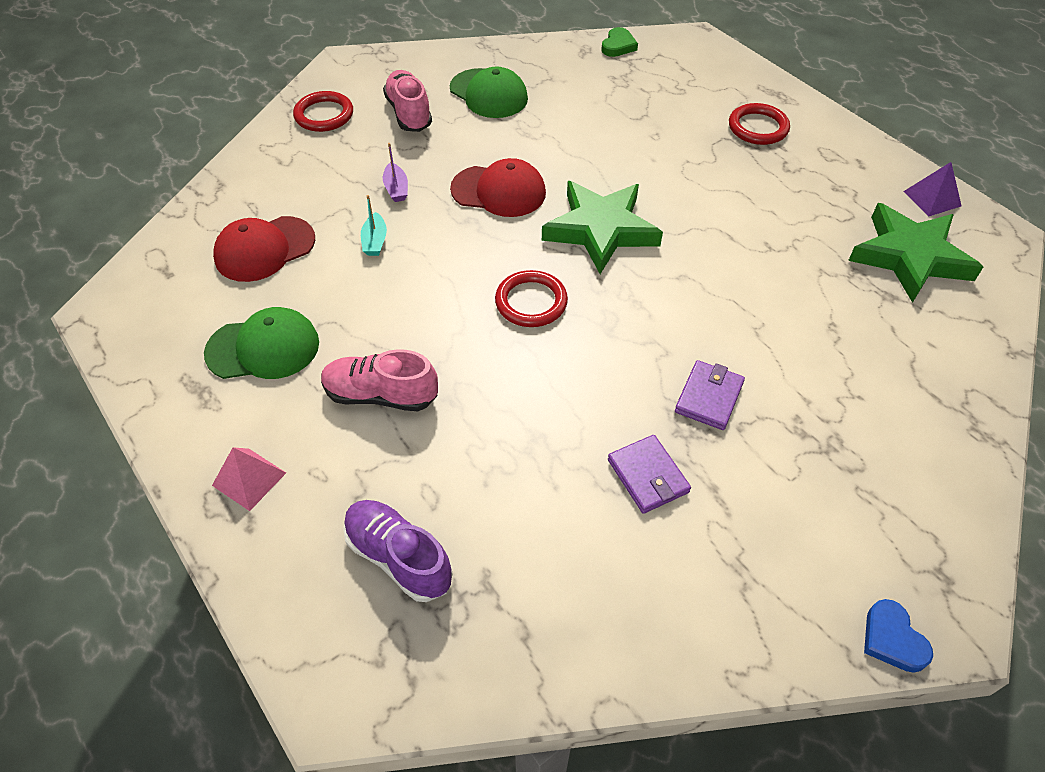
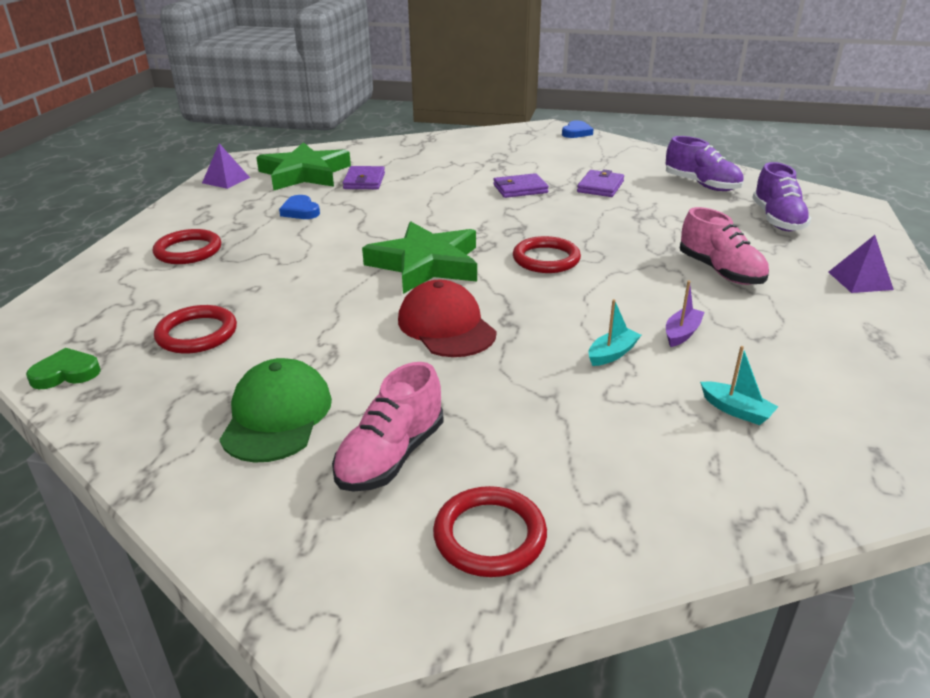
camera: 130 degrees left, 20 degrees down
green cap [204,307,319,379] -> none
pink pyramid [212,447,286,511] -> purple pyramid [828,235,894,293]
red cap [213,216,315,282] -> turquoise boat [700,346,778,425]
purple boat [383,143,408,202] -> purple boat moved to [666,281,705,347]
none -> red ring [154,305,237,354]
none -> blue heart [279,195,320,219]
none -> purple wallet [343,166,385,189]
none -> purple shoe [666,136,744,191]

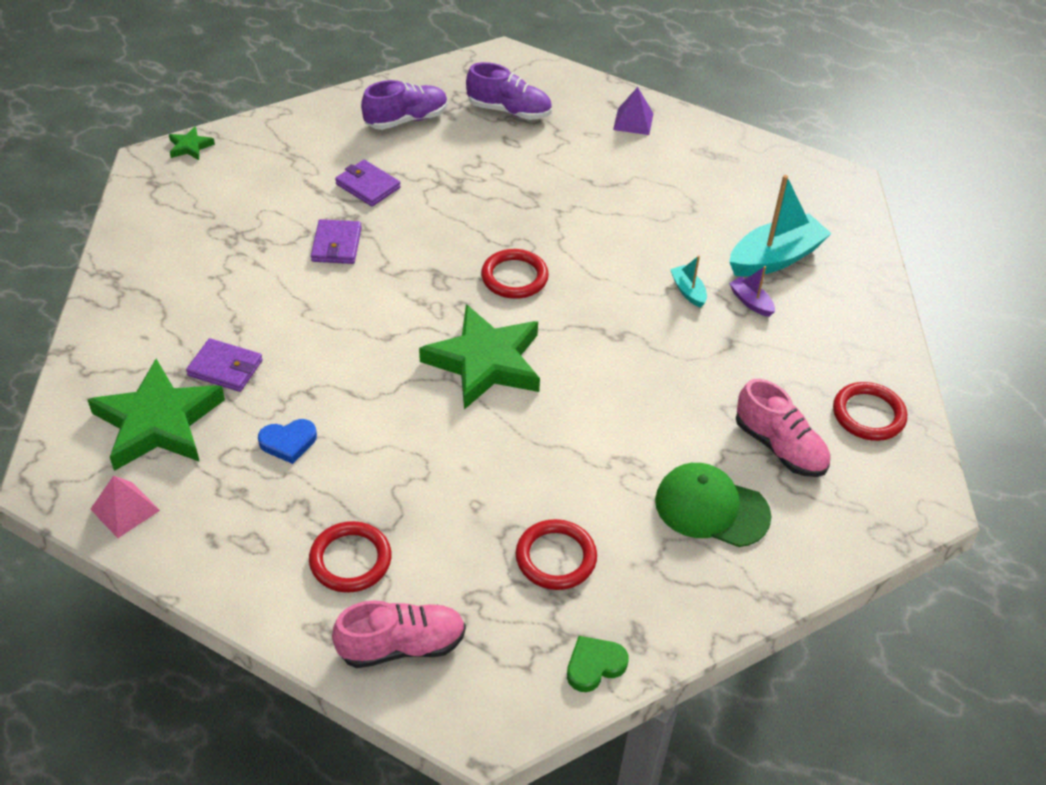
camera: 75 degrees left, 15 degrees up
green heart [26,348,101,389] -> green heart turned 60 degrees clockwise [567,636,629,692]
purple pyramid [202,143,250,189] -> pink pyramid [90,476,160,538]
red cap [398,280,497,357] -> none
blue heart [562,121,594,138] -> green star [169,126,215,160]
purple boat [666,281,705,347] -> purple boat moved to [729,266,775,317]
pink shoe [680,207,769,285] -> pink shoe moved to [332,600,466,668]
turquoise boat [700,346,778,425] -> turquoise boat [729,175,832,277], size x2.12

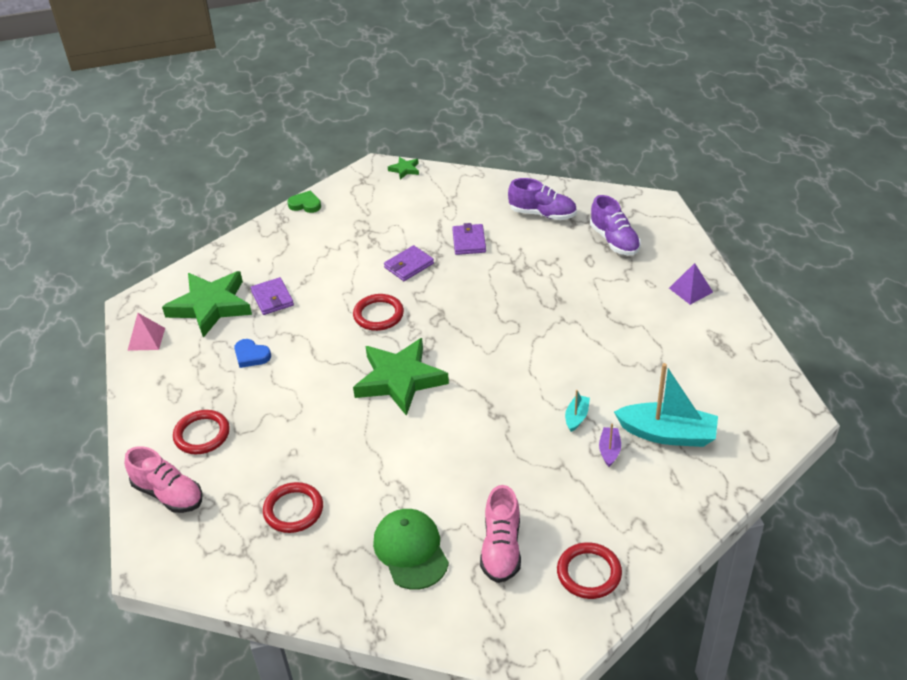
camera: 50 degrees right, 5 degrees down
red ring [481,249,549,299] -> red ring moved to [353,294,404,331]
green heart [567,636,629,692] -> green heart moved to [287,191,321,213]

